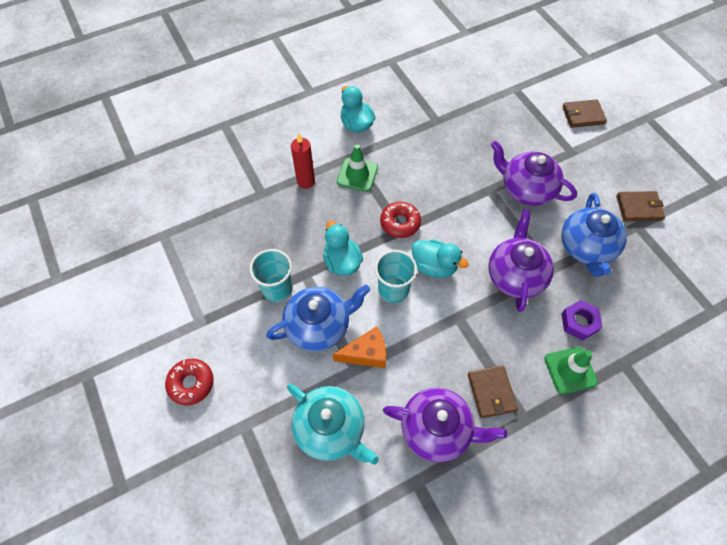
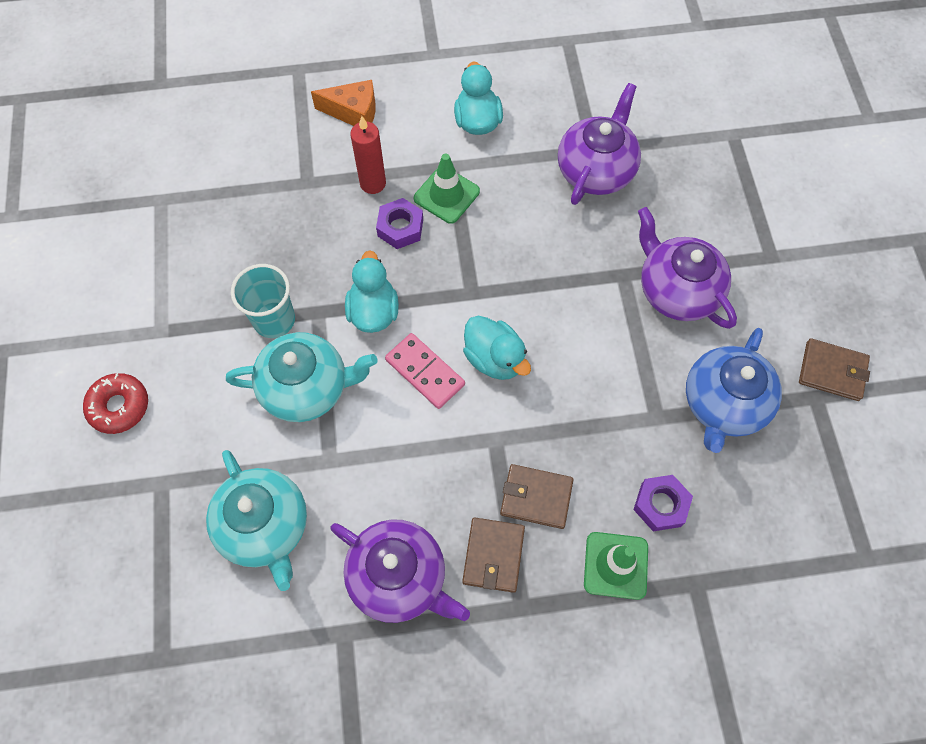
camera: 20 degrees right, 5 degrees up
blue teapot [266,285,370,352] -> turquoise teapot [226,332,378,422]
orange cheese [333,326,386,368] -> orange cheese moved to [311,80,376,126]
turquoise cup [375,250,417,303] -> pink domino [385,333,465,409]
red donut [380,202,421,238] -> none
purple teapot [488,209,554,312] -> purple teapot moved to [558,83,641,205]
brown wallet [562,99,607,128] -> brown wallet moved to [500,464,574,529]
none -> purple nut [376,198,423,249]

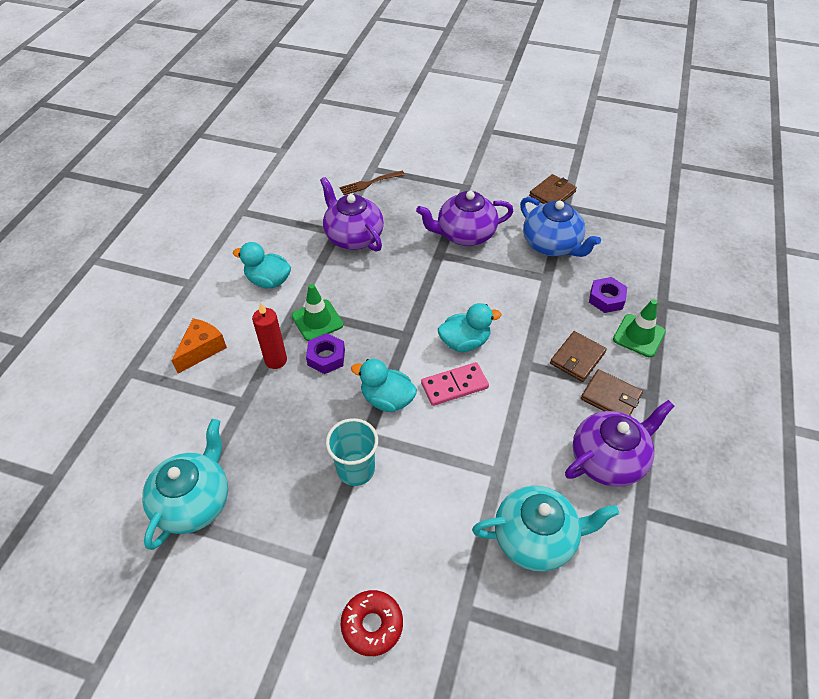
camera: 65 degrees left, 15 degrees down
turquoise teapot [226,332,378,422] -> turquoise teapot moved to [142,419,228,550]
none -> brown fork [339,171,405,195]

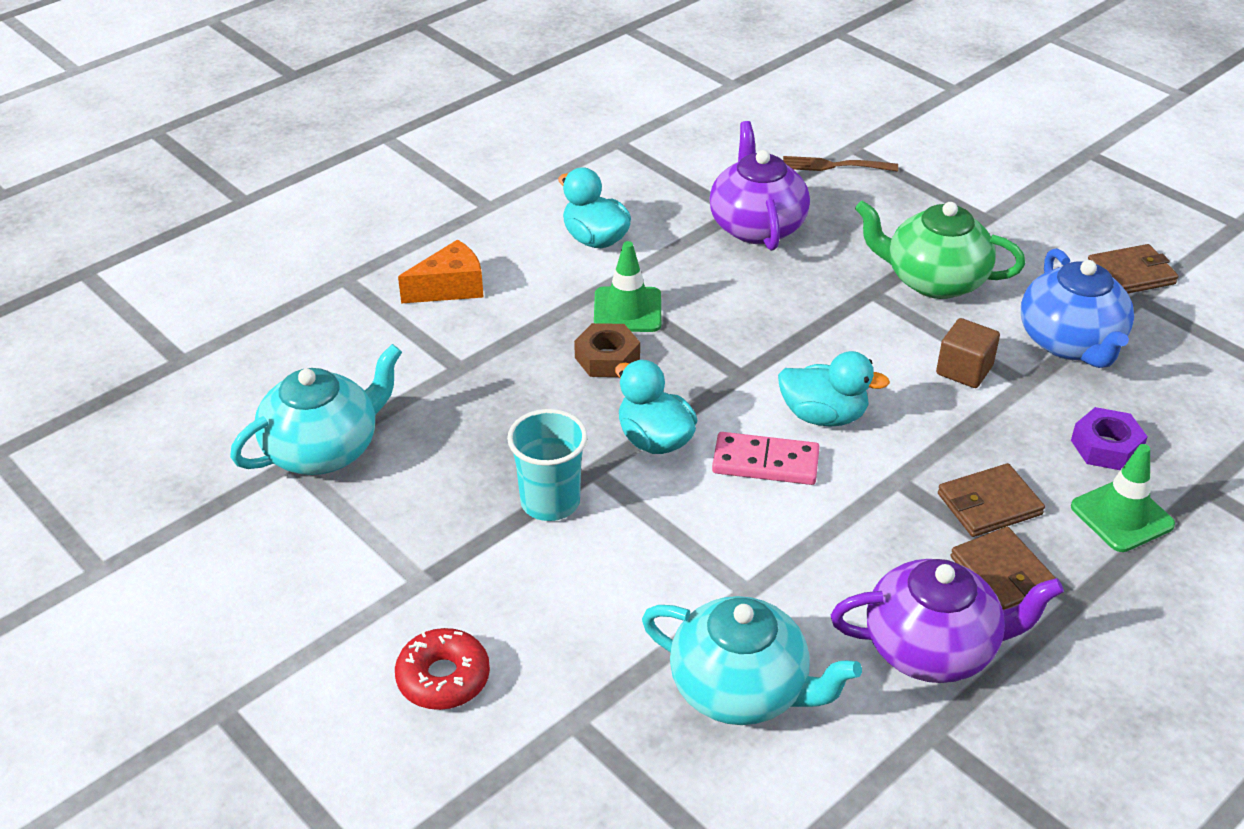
camera: 30 degrees right, 10 degrees down
red candle [252,302,287,369] -> none
purple nut [306,333,345,374] -> brown nut [574,323,640,377]
purple teapot [416,191,513,246] -> green teapot [855,201,1025,299]
none -> brown cube [936,318,1000,388]

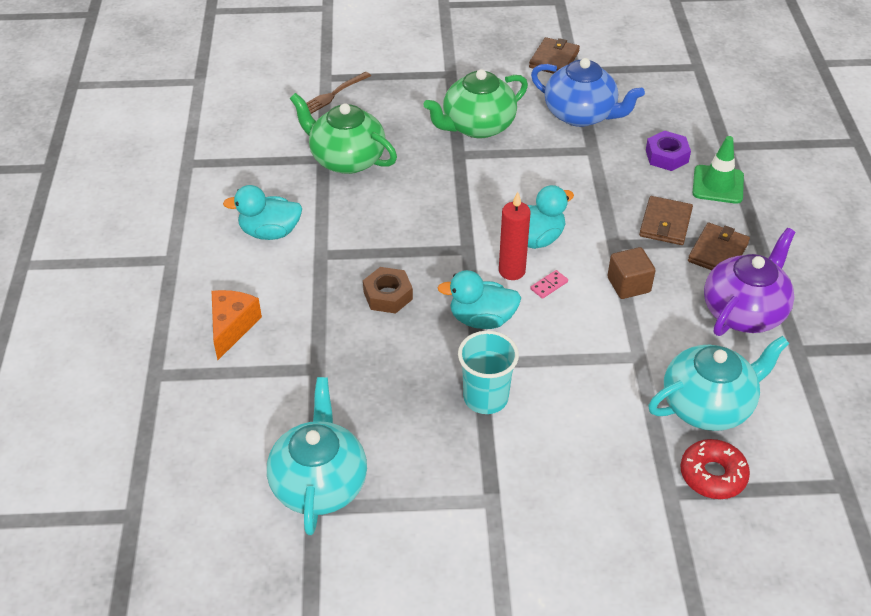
camera: 50 degrees left, 5 degrees up
red donut [395,628,490,710] -> red donut moved to [680,439,750,499]
green traffic cone [594,241,661,332] -> none
purple teapot [709,121,810,251] -> green teapot [290,93,397,174]
pink domino [712,432,820,485] -> pink domino [530,270,568,299], size x0.50
brown cube [936,318,1000,388] -> brown cube moved to [607,247,656,299]
brown wallet [951,527,1055,610] -> brown wallet turned 75 degrees counterclockwise [688,223,750,270]
none -> red candle [499,192,531,280]

